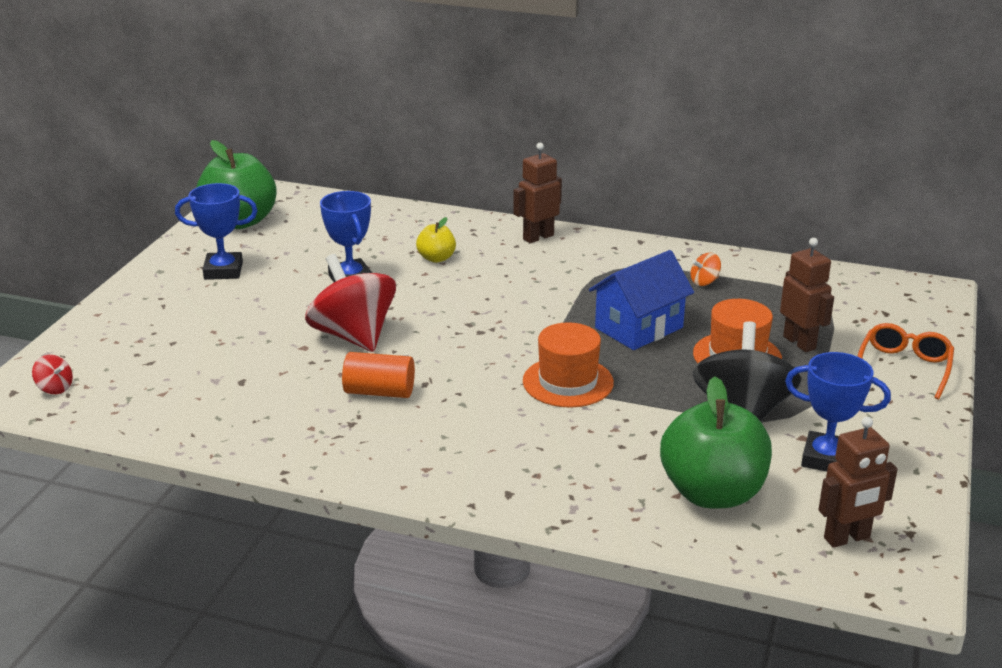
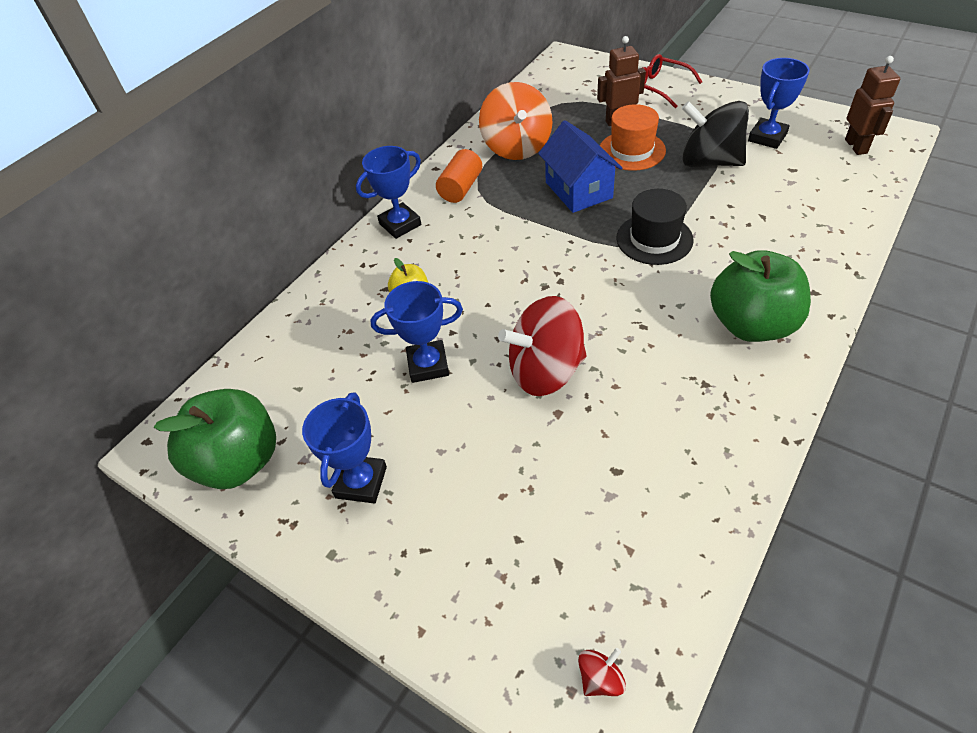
camera: 70 degrees left, 20 degrees up
orange cylinder [342,352,415,398] -> orange cylinder moved to [436,149,482,203]
brown robot [513,142,562,243] -> blue trophy [356,146,421,239]
orange hat [523,322,614,408] -> black hat [617,189,694,265]
green apple [660,377,772,508] -> green apple moved to [710,250,811,342]
orange spinning top [691,253,721,286] -> orange spinning top [479,82,552,160], size x2.48
orange glasses [858,323,954,399] -> red glasses [642,54,702,108]

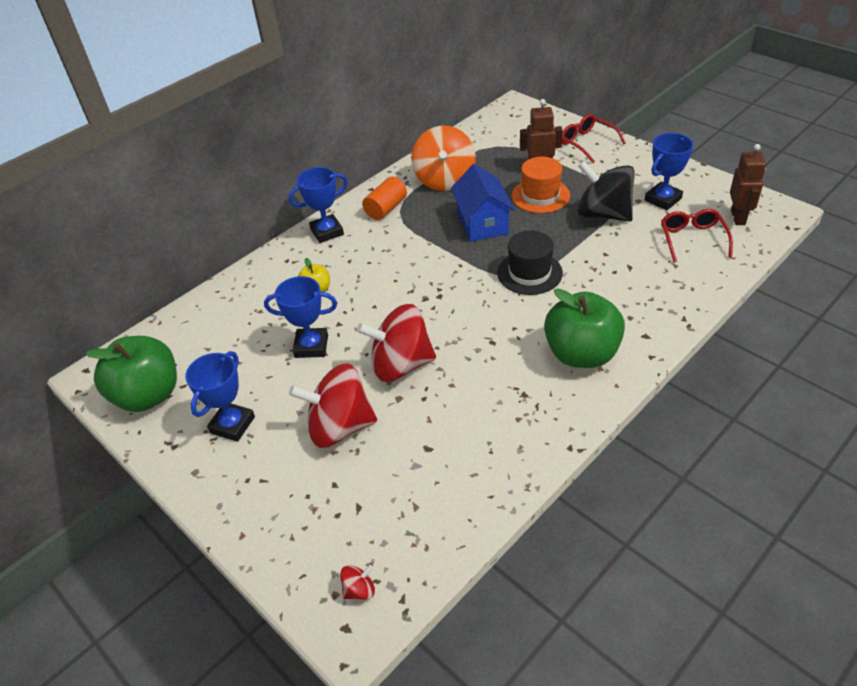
camera: 10 degrees right, 5 degrees down
none -> red spinning top [289,363,377,448]
none -> red glasses [661,209,733,263]

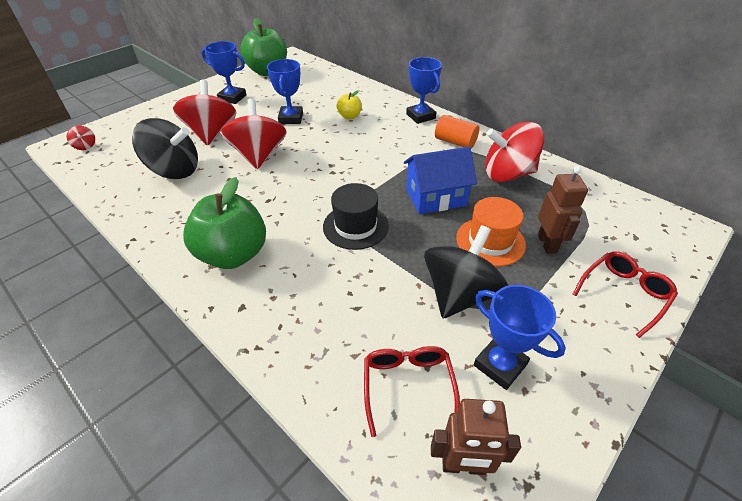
camera: 85 degrees right, 0 degrees up
orange spinning top [411,126,476,191] -> red spinning top [485,122,544,182]
red glasses [661,209,733,263] -> red glasses turned 90 degrees counterclockwise [364,346,460,437]
none -> black spinning top [132,118,198,179]

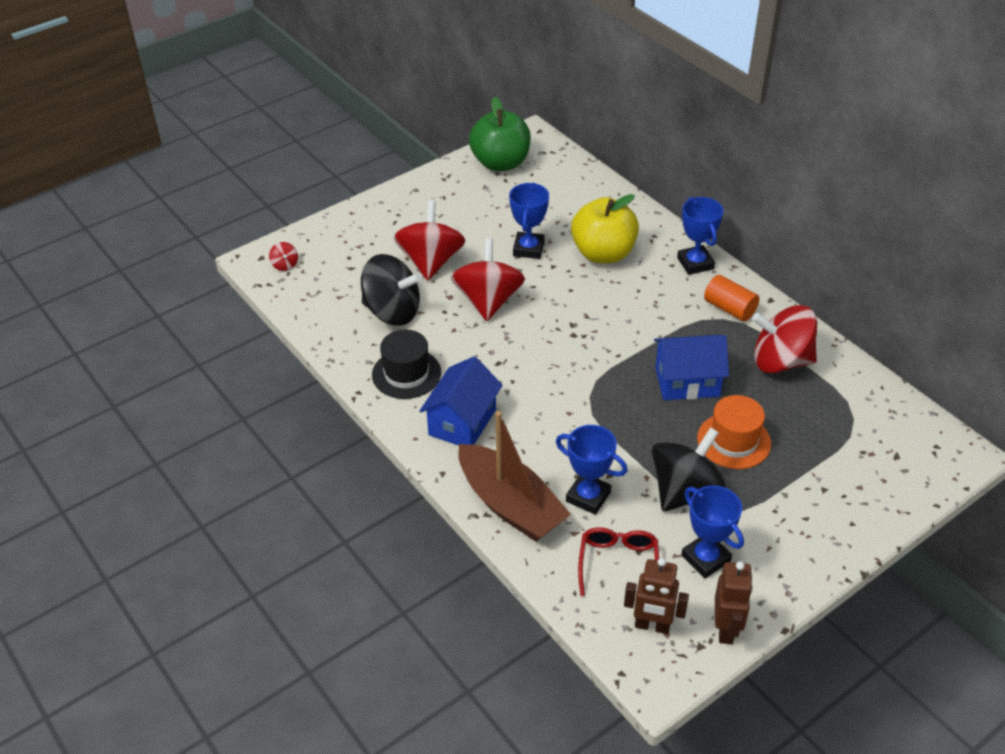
camera: 10 degrees right, 0 degrees up
green apple [183,177,266,269] -> blue house [419,356,503,445]
blue trophy [202,41,247,104] -> blue trophy moved to [556,425,627,515]
black hat [323,183,389,250] -> black hat moved to [372,330,441,399]
yellow apple [337,90,362,119] -> yellow apple [571,194,639,263], size x2.08
brown robot [538,166,588,254] -> brown robot moved to [715,561,753,644]
red glasses [573,251,678,338] -> none
none -> brown boat [458,411,571,541]

